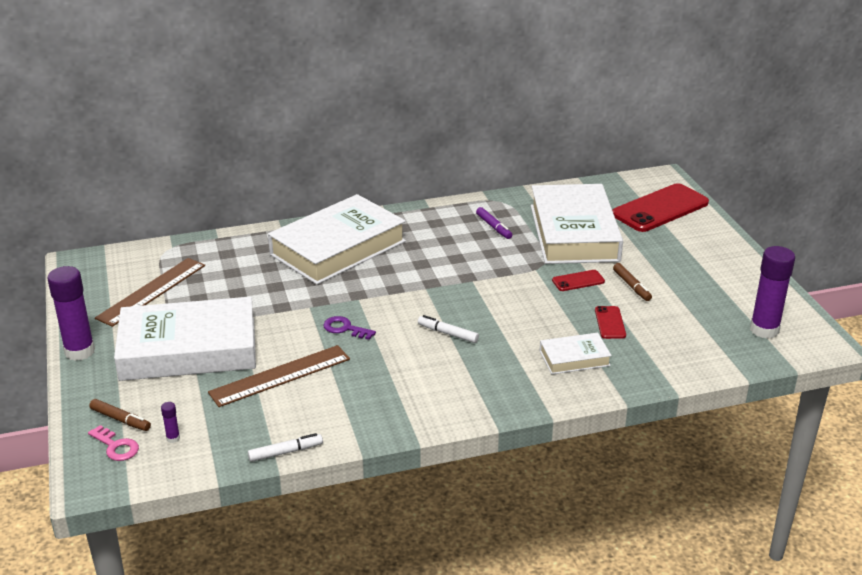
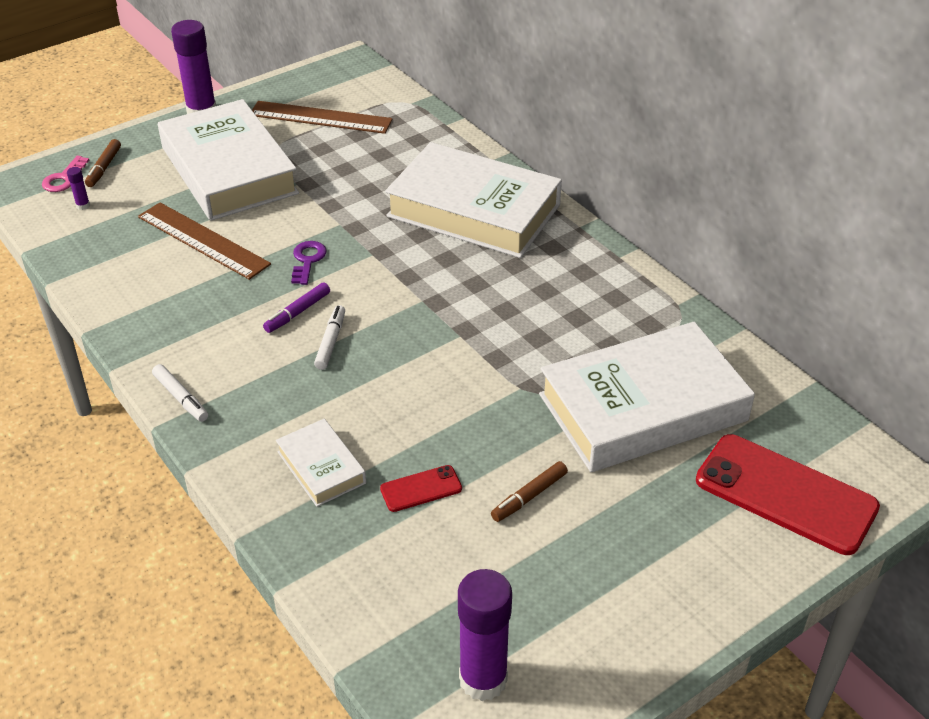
camera: 70 degrees right, 10 degrees up
white marker [248,433,323,462] -> white marker moved to [152,364,208,422]
purple marker [476,207,512,239] -> purple marker moved to [263,282,330,333]
red phone [552,270,605,291] -> none

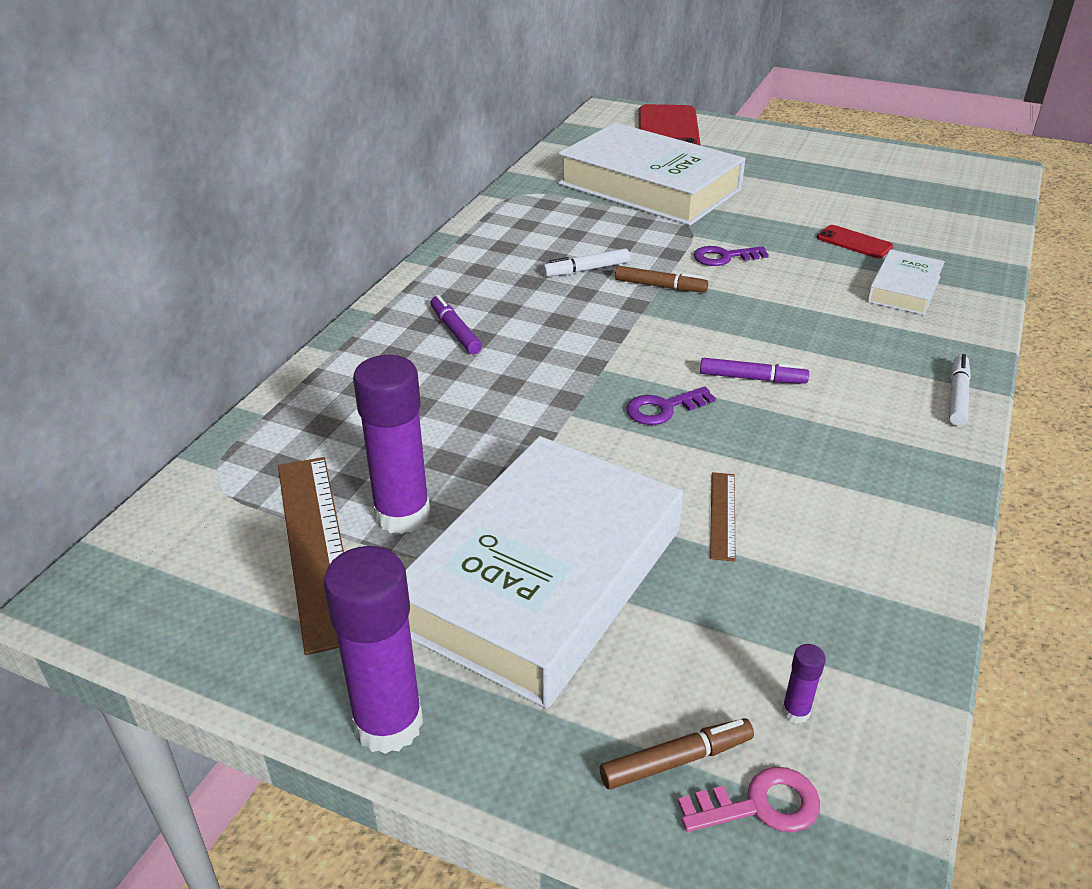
camera: 120 degrees left, 5 degrees down
brown ruler [138,203,271,280] -> brown ruler [710,472,735,562], size x0.48
white marker [314,305,345,370] -> white marker moved to [543,248,630,277]
white book [385,142,562,258] -> purple marker [430,295,482,354]
purple glue stick [458,569,512,701] -> purple glue stick moved to [353,355,430,534]
brown marker [491,461,568,522] -> brown marker moved to [615,266,708,293]
none -> purple key [694,246,769,266]

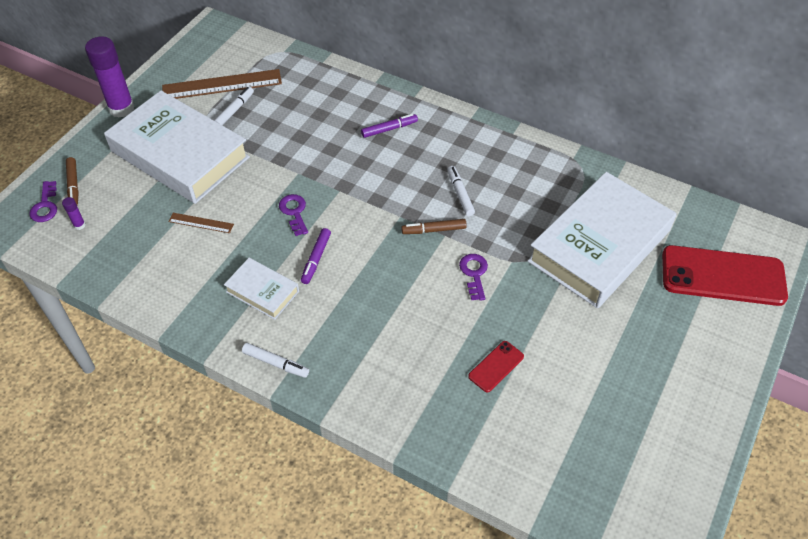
camera: 95 degrees right, 15 degrees up
purple glue stick [353,355,430,534] -> white marker [214,87,254,125]
brown marker [615,266,708,293] -> brown marker turned 60 degrees clockwise [401,219,467,234]
pink key [678,767,820,832] -> purple key [29,181,57,222]
white book [867,249,945,315] -> white book moved to [224,258,299,320]

